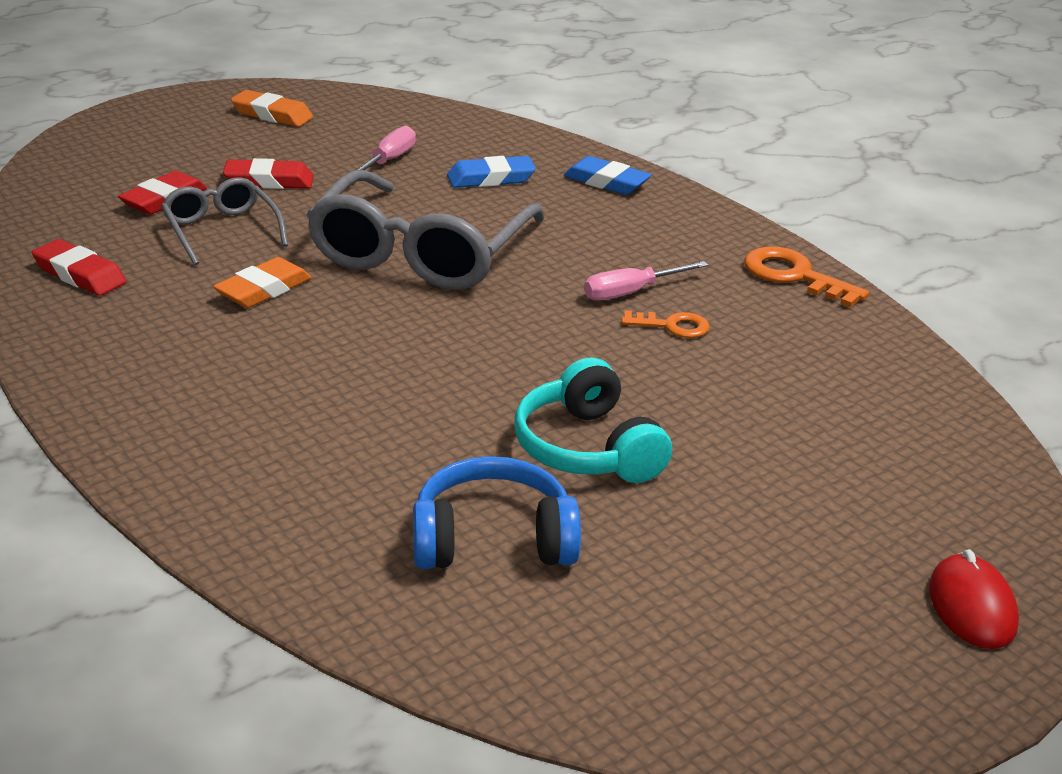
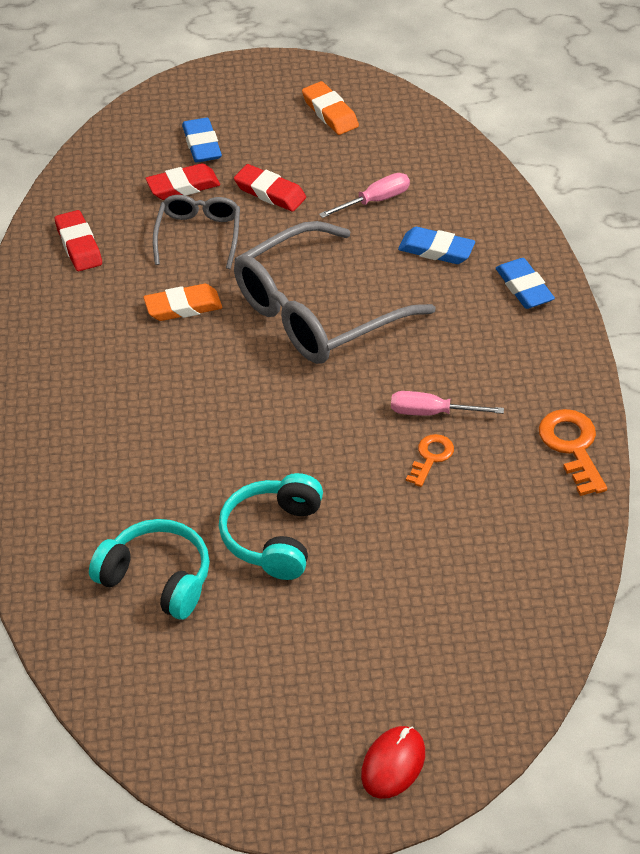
camera: 35 degrees right, 15 degrees up
blue headphones [413,456,581,569] -> turquoise headphones [89,519,210,619]
orange key [621,310,710,338] -> orange key turned 105 degrees counterclockwise [406,434,454,487]
none -> blue eraser [182,118,222,163]

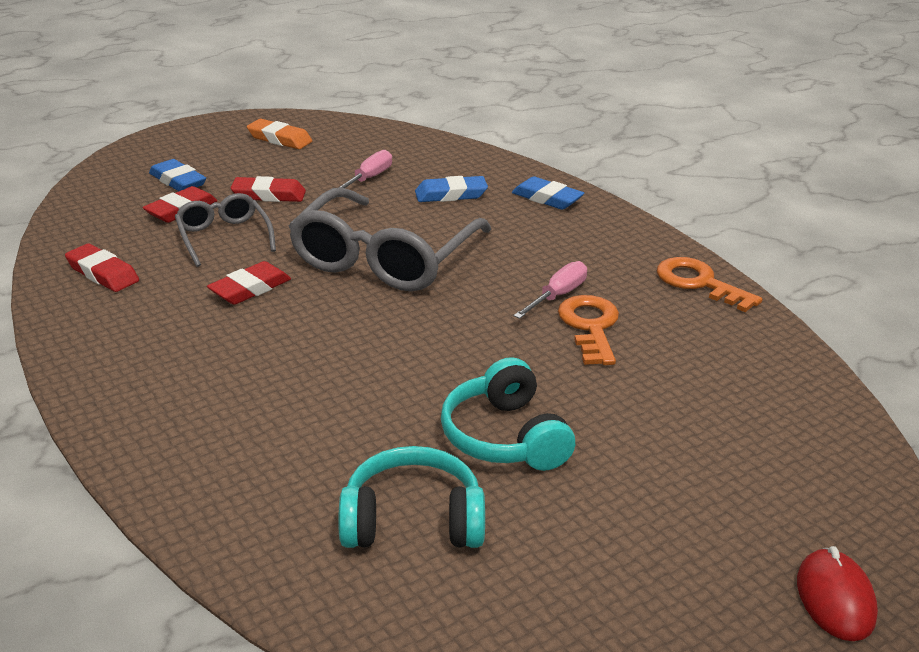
camera: 30 degrees left, 15 degrees down
orange eraser [143,284,222,321] -> red eraser [207,261,291,305]
pink screwdriver [391,391,504,416] -> pink screwdriver turned 150 degrees clockwise [514,261,587,319]
orange key [406,434,454,487] -> orange key [558,295,619,365], size x1.60

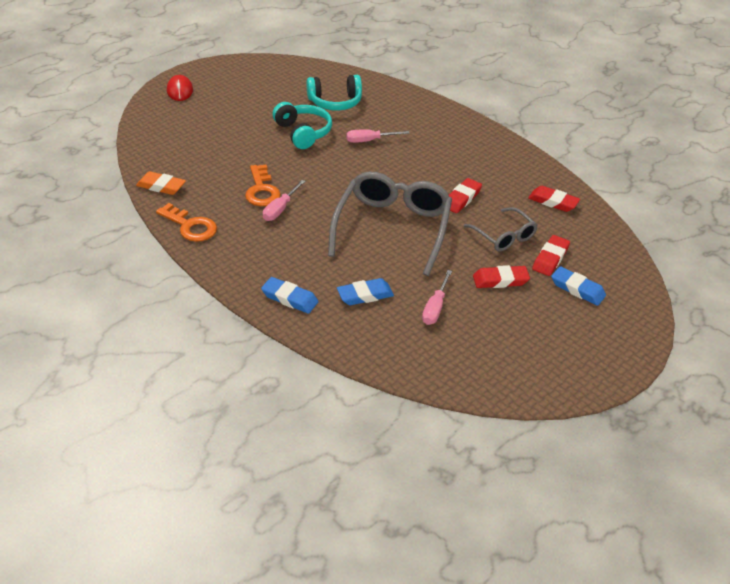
camera: 170 degrees right, 10 degrees up
orange eraser [247,119,312,149] -> orange eraser moved to [136,171,186,195]
none -> pink screwdriver [346,129,410,143]

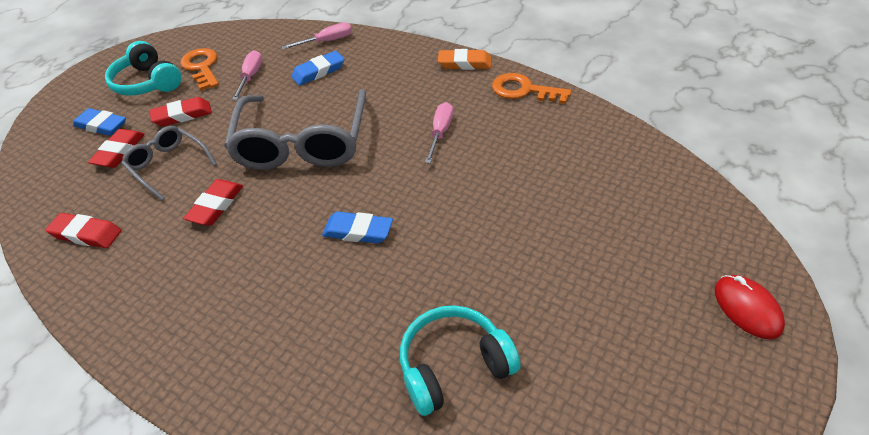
camera: 170 degrees right, 5 degrees up
orange eraser [136,171,186,195] -> orange eraser moved to [438,49,492,70]
orange key [245,165,281,206] -> orange key moved to [180,48,219,91]
blue eraser [261,277,319,314] -> blue eraser moved to [322,211,393,244]
turquoise headphones [273,102,332,149] -> turquoise headphones moved to [105,41,181,96]
pink screwdriver [346,129,410,143] -> pink screwdriver moved to [282,22,352,49]

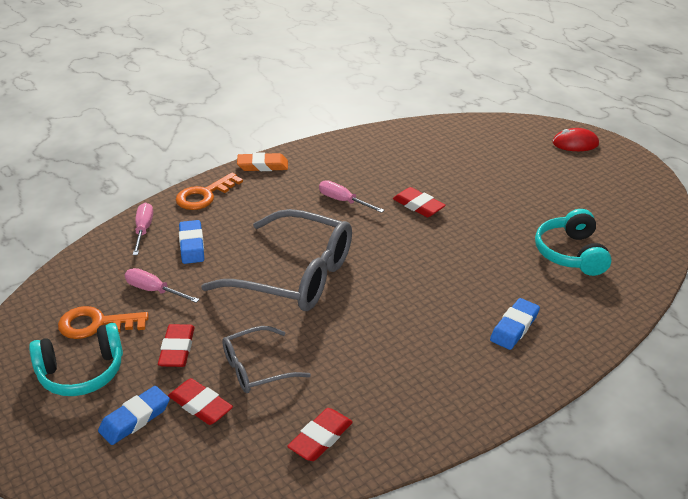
camera: 70 degrees left, 10 degrees down
red eraser [183,179,243,225] -> red eraser moved to [393,187,446,217]
blue eraser [322,211,393,244] -> blue eraser moved to [490,298,540,350]
orange eraser [438,49,492,70] -> orange eraser turned 60 degrees clockwise [237,152,288,171]
orange key [492,73,571,104] -> orange key moved to [176,173,243,210]

